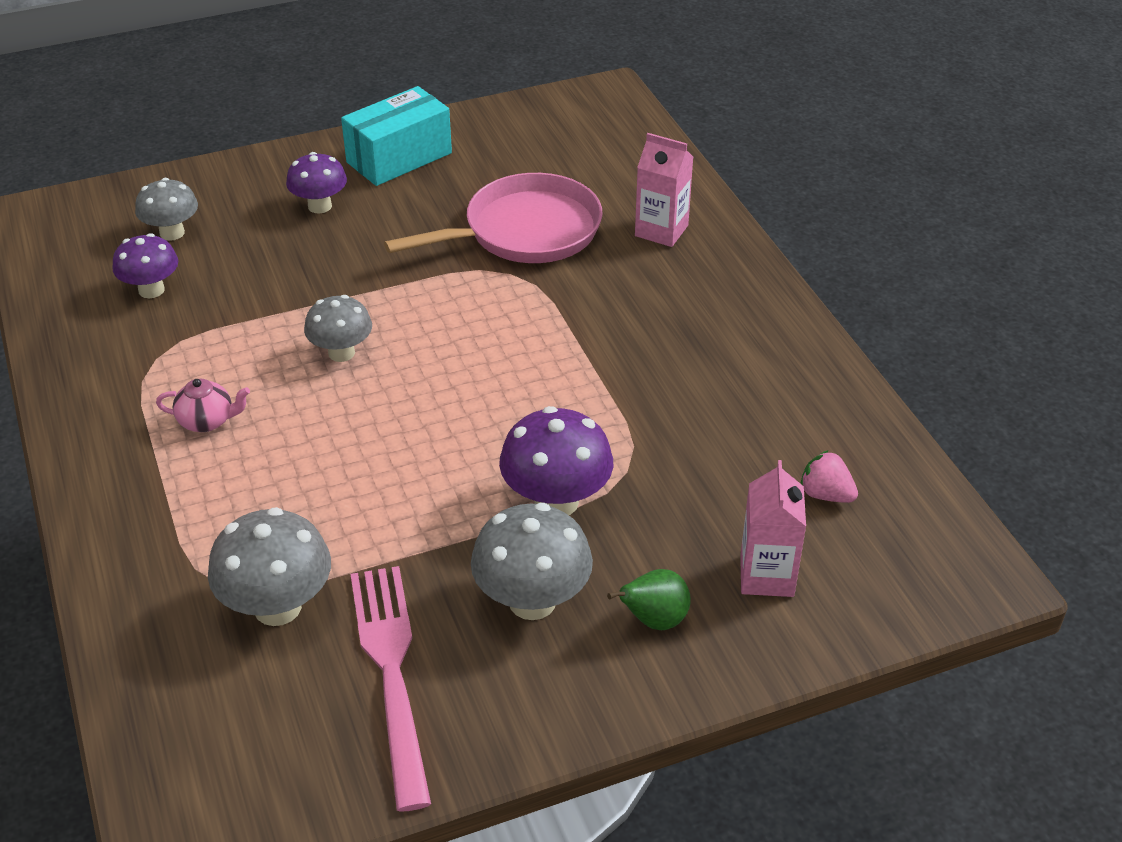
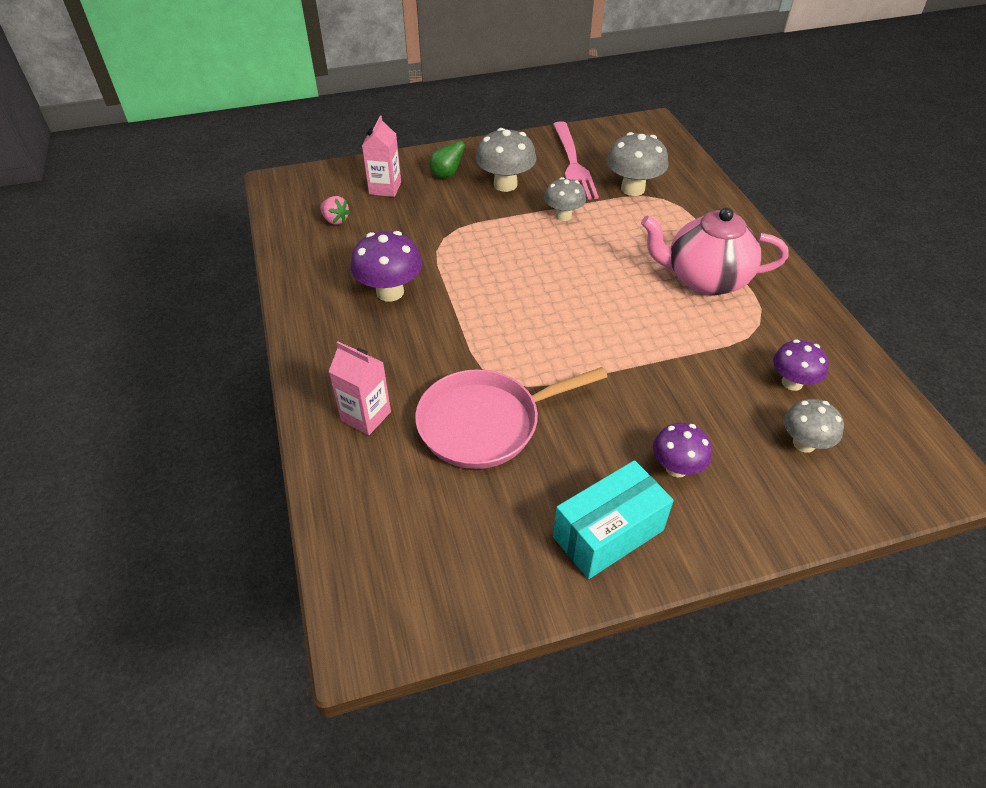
camera: 175 degrees left, 5 degrees up
pink teapot [156,379,250,432] -> pink teapot [641,207,788,295], size x2.32
grey mushroom [304,295,372,362] -> grey mushroom moved to [544,177,586,221]
purple mushroom [499,406,613,515] -> purple mushroom moved to [351,231,422,302]

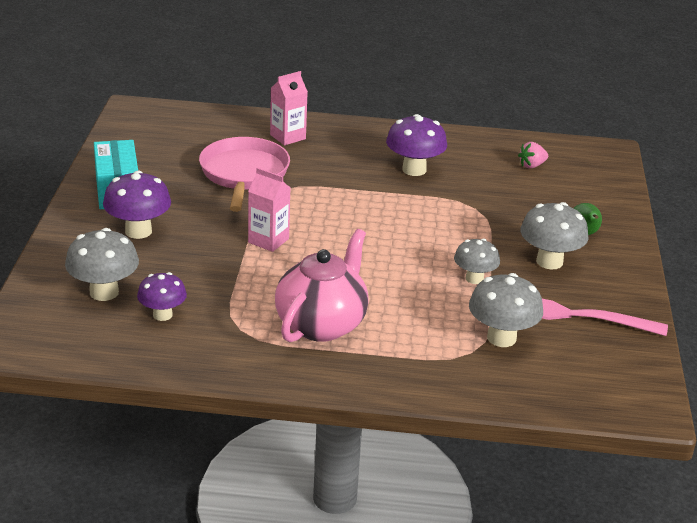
camera: 110 degrees right, 15 degrees down
pink carton [362,116,401,197] -> pink carton moved to [248,167,290,252]
purple mushroom [653,423,712,478] -> purple mushroom [103,170,171,239], size x1.50
grey mushroom [784,399,844,453] -> grey mushroom [65,228,139,301], size x1.50

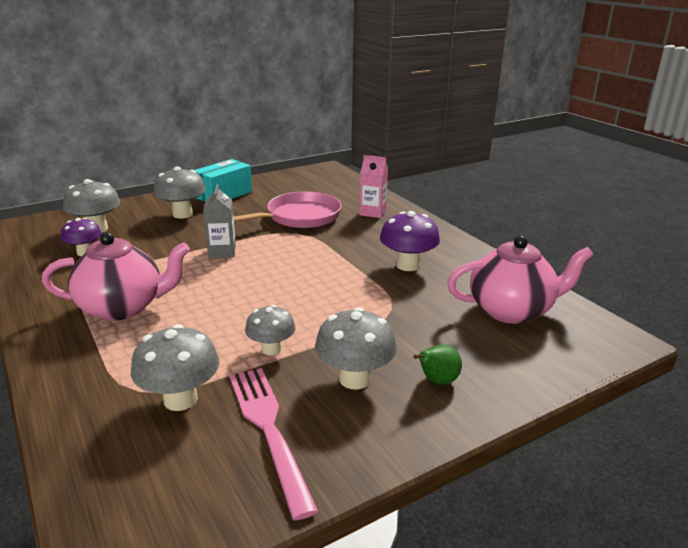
camera: 55 degrees right, 5 degrees down
purple mushroom [103,170,171,239] -> grey mushroom [154,166,206,219]
pink carton [248,167,290,252] -> grey carton [203,184,236,258]
pink strawberry [518,142,548,168] -> pink teapot [447,236,593,324]

